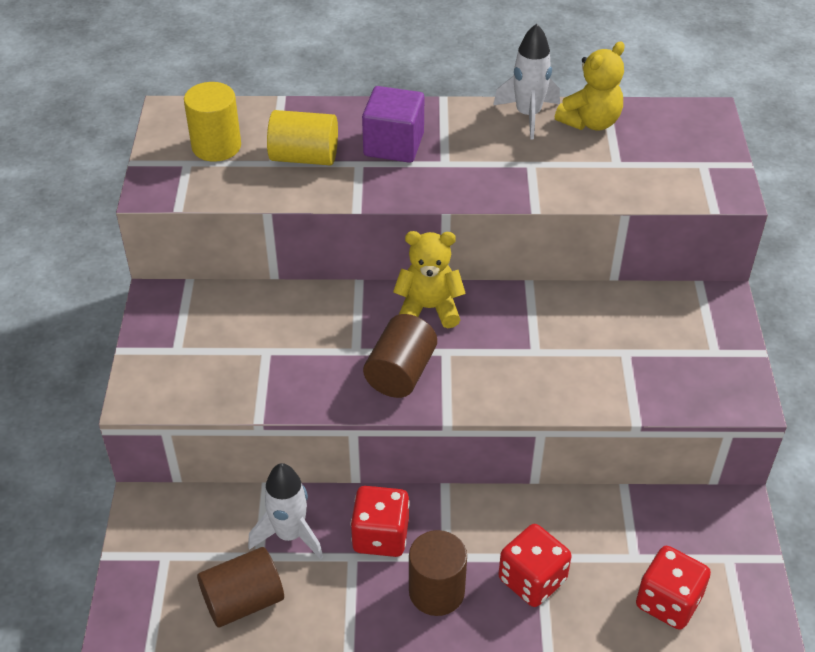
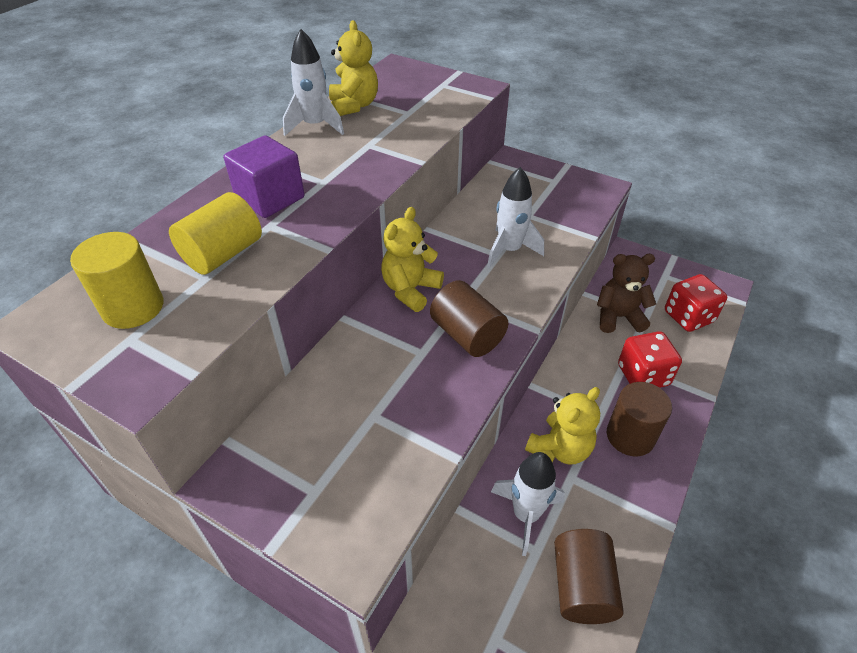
camera: 60 degrees left, 0 degrees up
red dice [351,486,410,557] -> yellow teddy bear [525,387,600,465]
none -> white rocket [487,167,544,268]
none -> brown teddy bear [597,254,656,333]

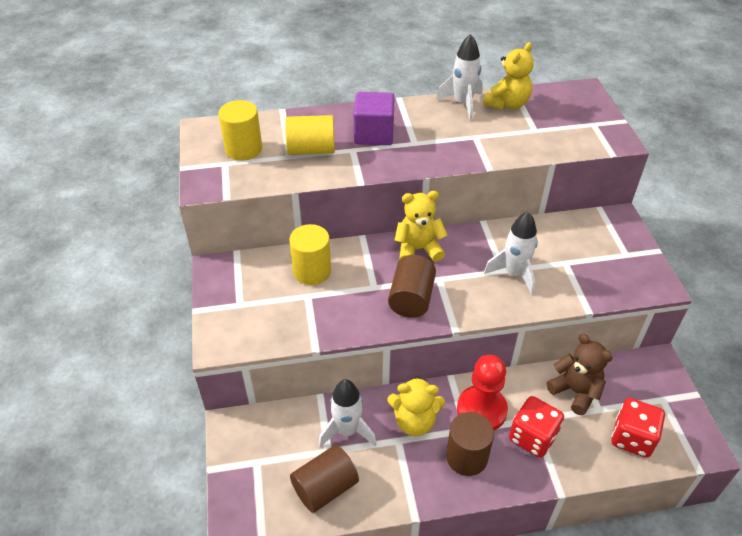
camera: 50 degrees right, 0 degrees up
none -> yellow cylinder [289,224,331,285]
none -> red pawn [457,355,508,431]

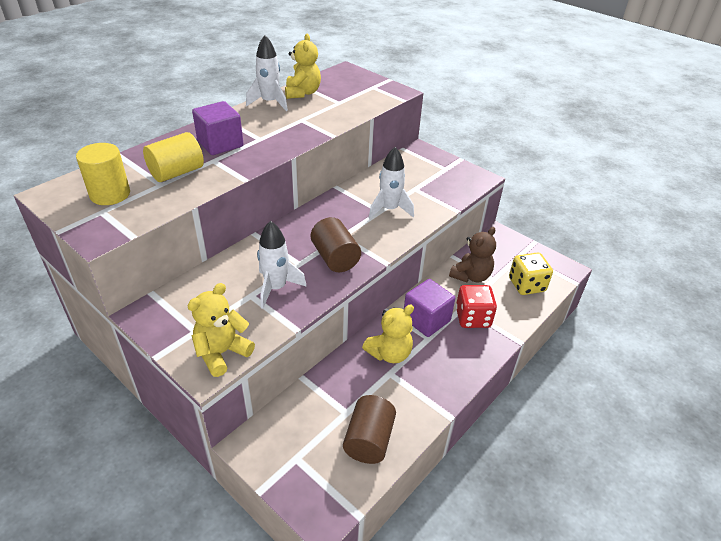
camera: 40 degrees left, 5 degrees down
yellow cylinder [289,224,331,285] -> none
white rocket [319,379,377,447] -> white rocket moved to [257,221,307,309]
yellow teddy bear [394,191,447,262] -> yellow teddy bear moved to [187,283,255,377]
brown cylinder [446,412,494,476] -> none
red pawn [457,355,508,431] -> purple cube [404,279,455,337]
brown teddy bear [546,334,613,415] -> brown teddy bear turned 120 degrees clockwise [449,227,496,283]
red dice [611,398,665,458] -> yellow dice [509,252,553,295]

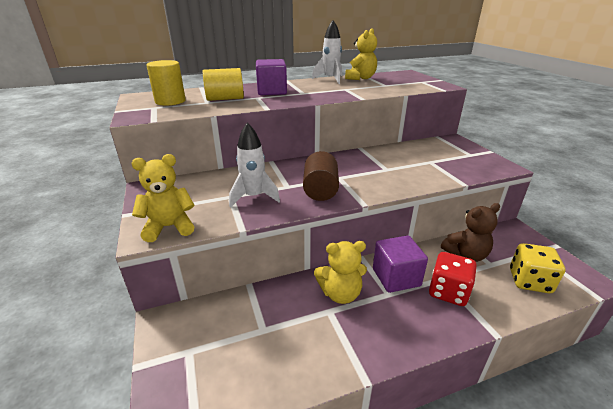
camera: 30 degrees right, 10 degrees down
brown cylinder [343,395,396,464] -> none
white rocket [369,147,414,219] -> none

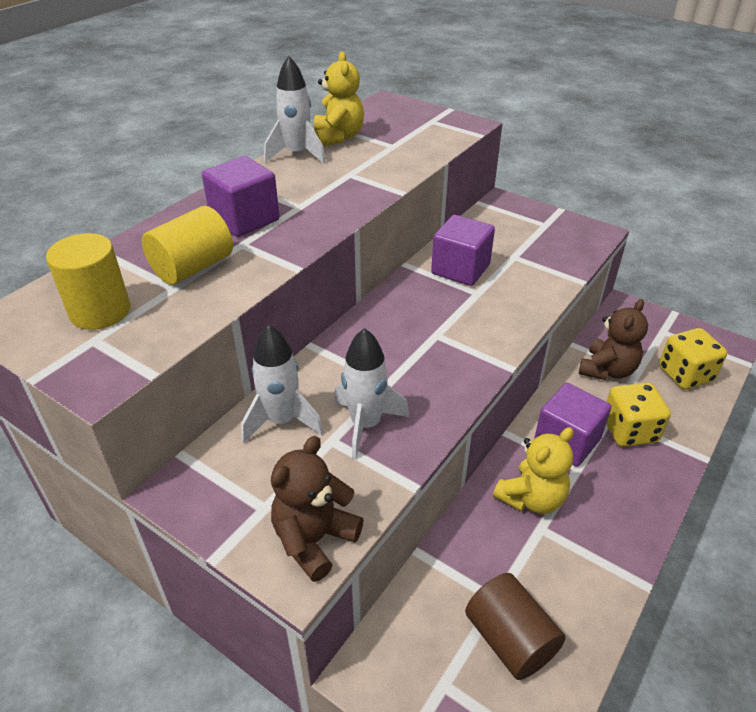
camera: 35 degrees left, 10 degrees up
yellow teddy bear [132,154,195,242] -> brown teddy bear [271,436,364,582]
brown cylinder [303,151,339,201] -> brown cylinder moved to [465,573,566,680]
red dice [429,252,477,306] -> yellow dice [606,383,671,447]
none -> white rocket [241,324,323,443]
none -> purple cube [431,215,495,286]

